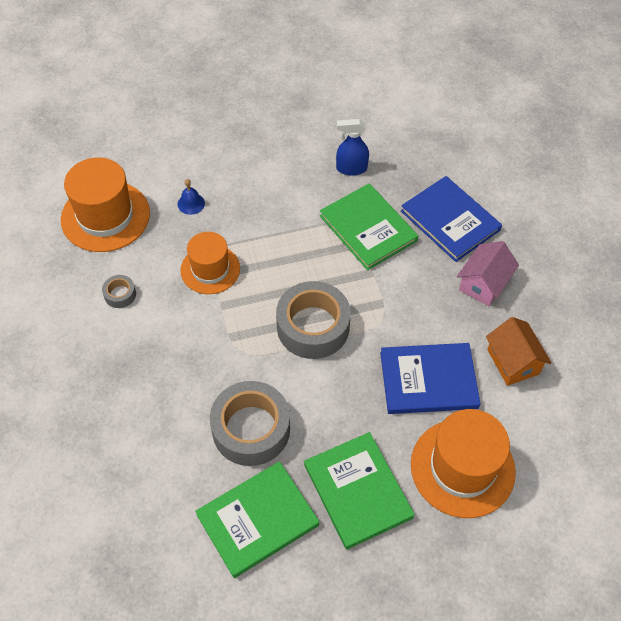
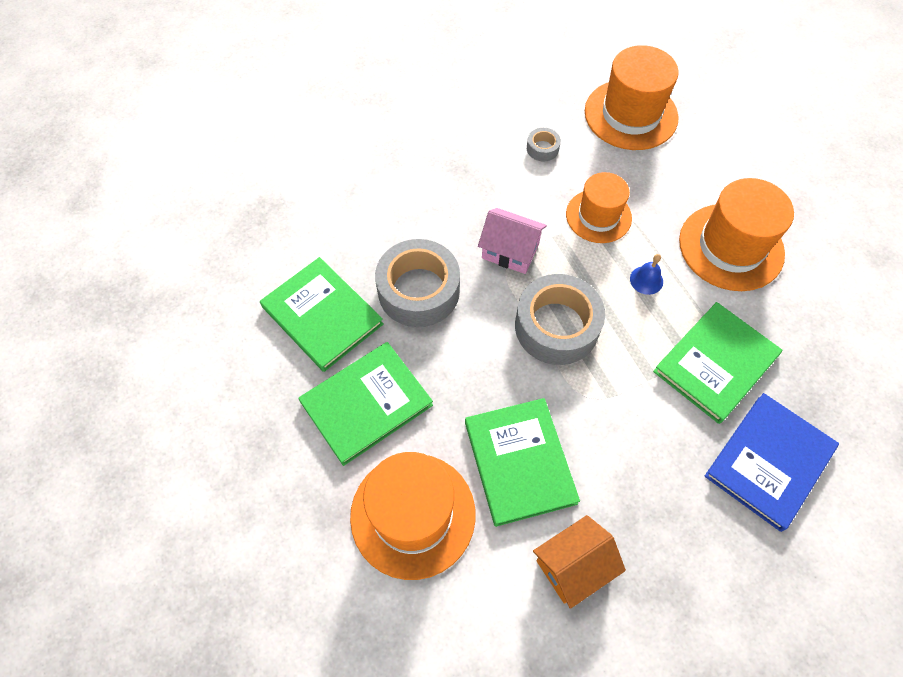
camera: 80 degrees right, 5 degrees up
blue bell [178,179,205,215] -> blue bell moved to [630,254,663,295]
blue spray bottle [336,119,369,176] -> none
blue book [380,343,481,414] -> green book [465,398,580,527]
pink house [457,241,519,306] -> pink house moved to [478,208,547,274]
none -> orange hat [679,178,794,291]

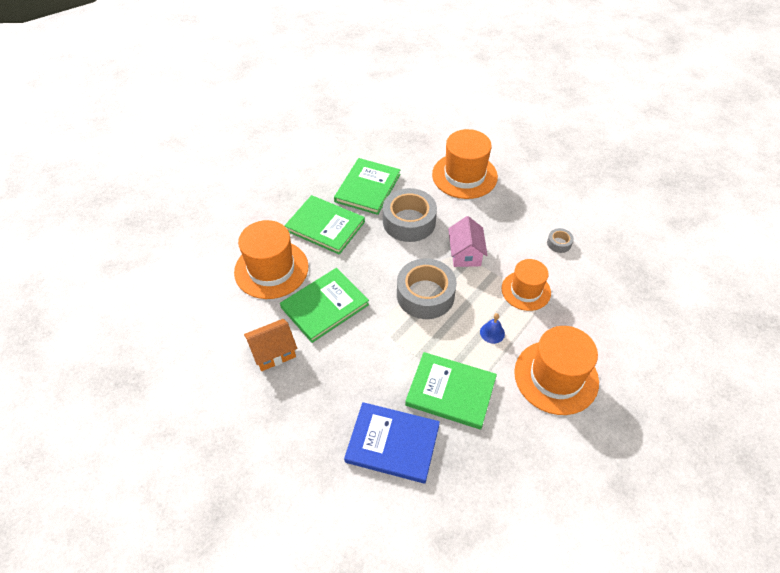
camera: 65 degrees right, 10 degrees down
orange house [533,515,626,609] -> orange house turned 60 degrees counterclockwise [244,319,297,371]
orange hat [585,45,679,150] -> orange hat moved to [432,129,498,199]

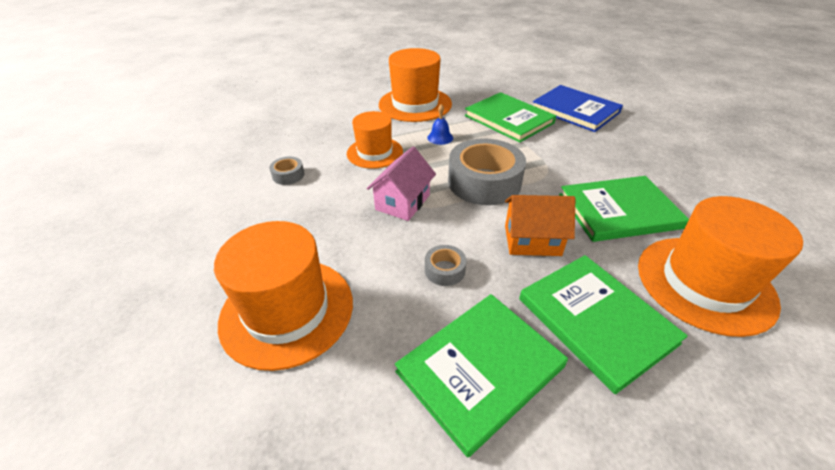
camera: 150 degrees left, 10 degrees down
orange house [244,319,297,371] -> orange house moved to [505,195,575,256]
grey tape [383,188,437,242] -> grey tape [425,245,466,286], size x0.44

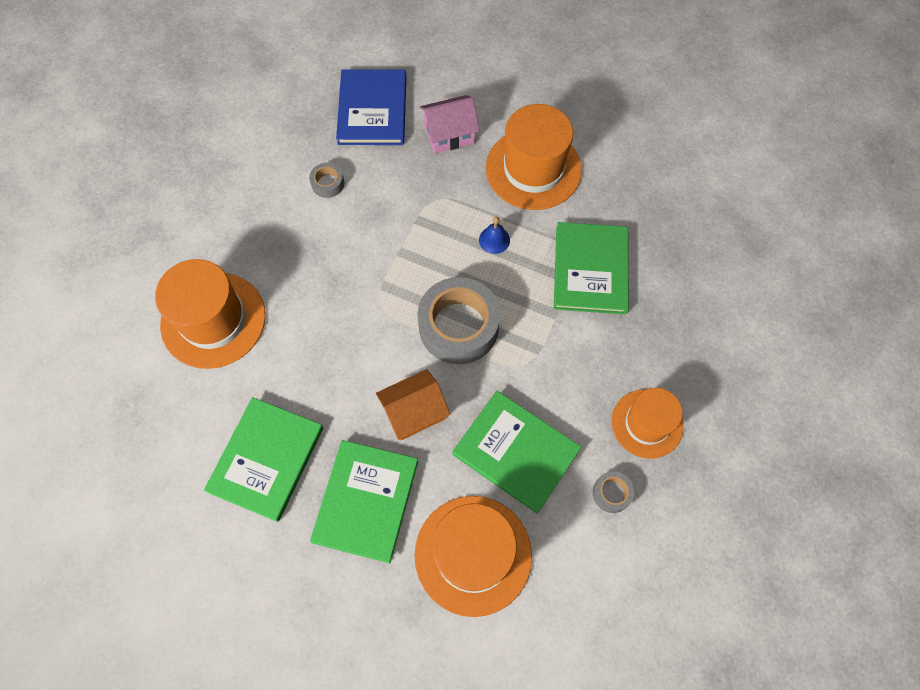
camera: 45 degrees right, 25 degrees up
orange hat [347,111,403,169] -> orange hat moved to [611,388,683,459]
pink house [366,147,436,221] -> pink house moved to [420,95,479,153]
green book [395,294,568,458] -> green book turned 75 degrees counterclockwise [204,397,323,522]
grey tape [425,245,466,286] -> grey tape moved to [593,471,634,513]
orange house [505,195,575,256] -> orange house turned 75 degrees counterclockwise [376,369,450,440]
blue book [533,85,623,132] -> blue book moved to [336,70,406,145]

